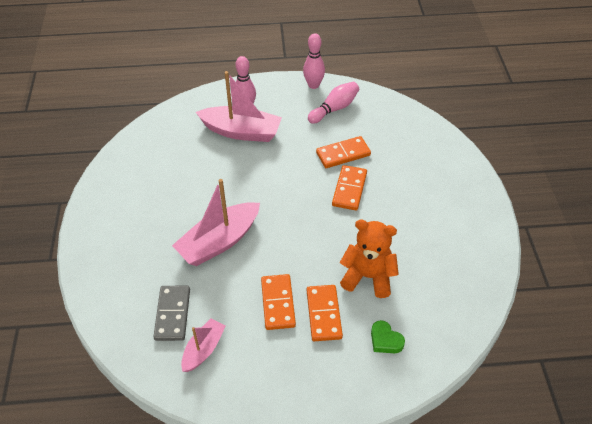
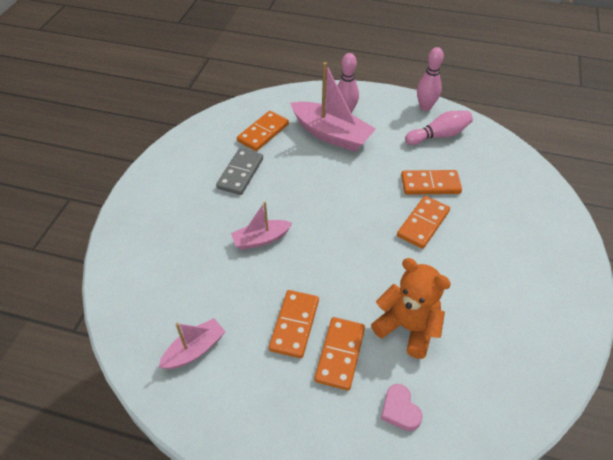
camera: 20 degrees right, 0 degrees up
grey domino [153,286,190,341] -> grey domino moved to [216,149,263,195]
pink boat [172,179,260,266] -> pink boat [231,202,292,250], size x0.57
green heart [371,320,405,353] -> pink heart [381,384,422,431]
none -> orange domino [237,111,289,151]

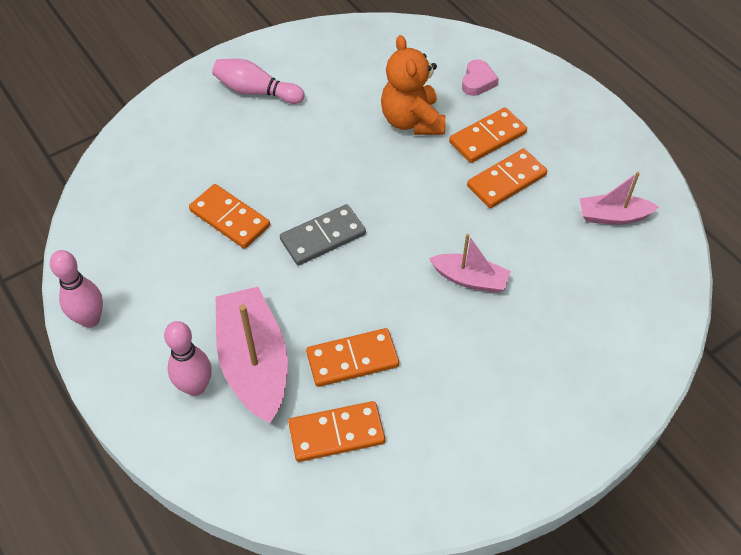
camera: 140 degrees left, 5 degrees up
grey domino [216,149,263,195] -> grey domino moved to [280,204,366,266]
orange domino [397,196,450,249] -> orange domino moved to [306,328,399,387]
pink bowling pin [405,111,473,145] -> pink bowling pin moved to [212,59,304,104]

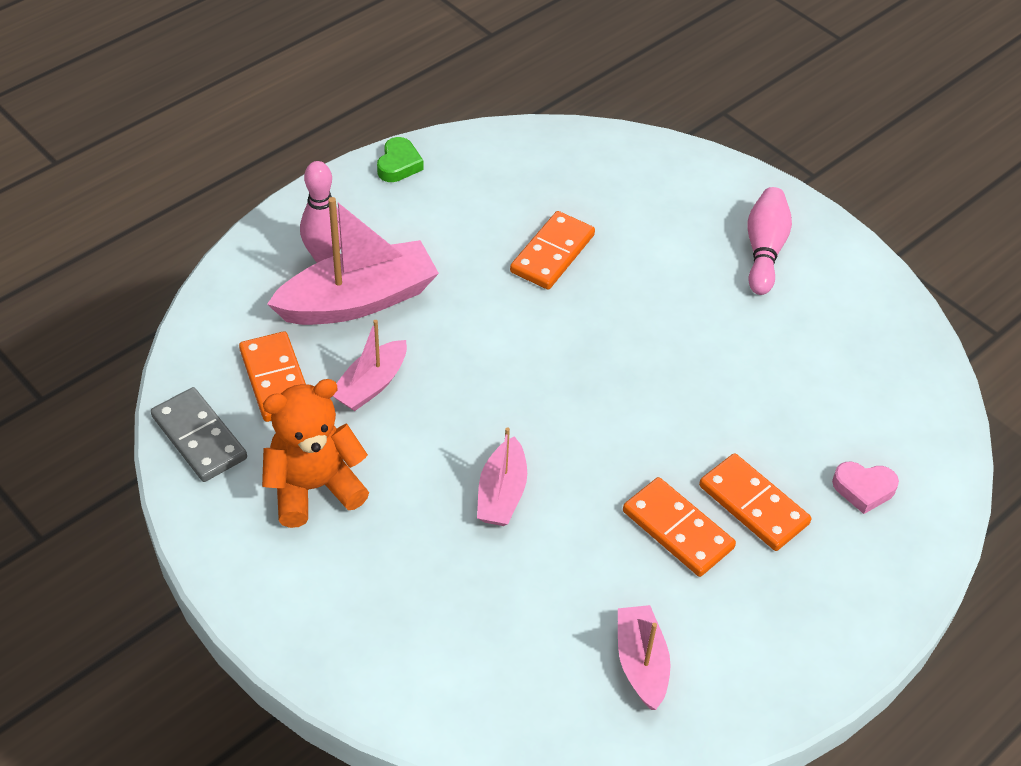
camera: 80 degrees right, 5 degrees down
pink bowling pin [50,250,103,328] -> green heart [377,137,424,182]
grey domino [280,204,366,266] -> grey domino moved to [151,387,247,482]
orange domino [306,328,399,387] -> pink boat [333,320,407,411]
orange teddy bear [381,35,446,135] -> orange teddy bear moved to [262,379,369,528]

